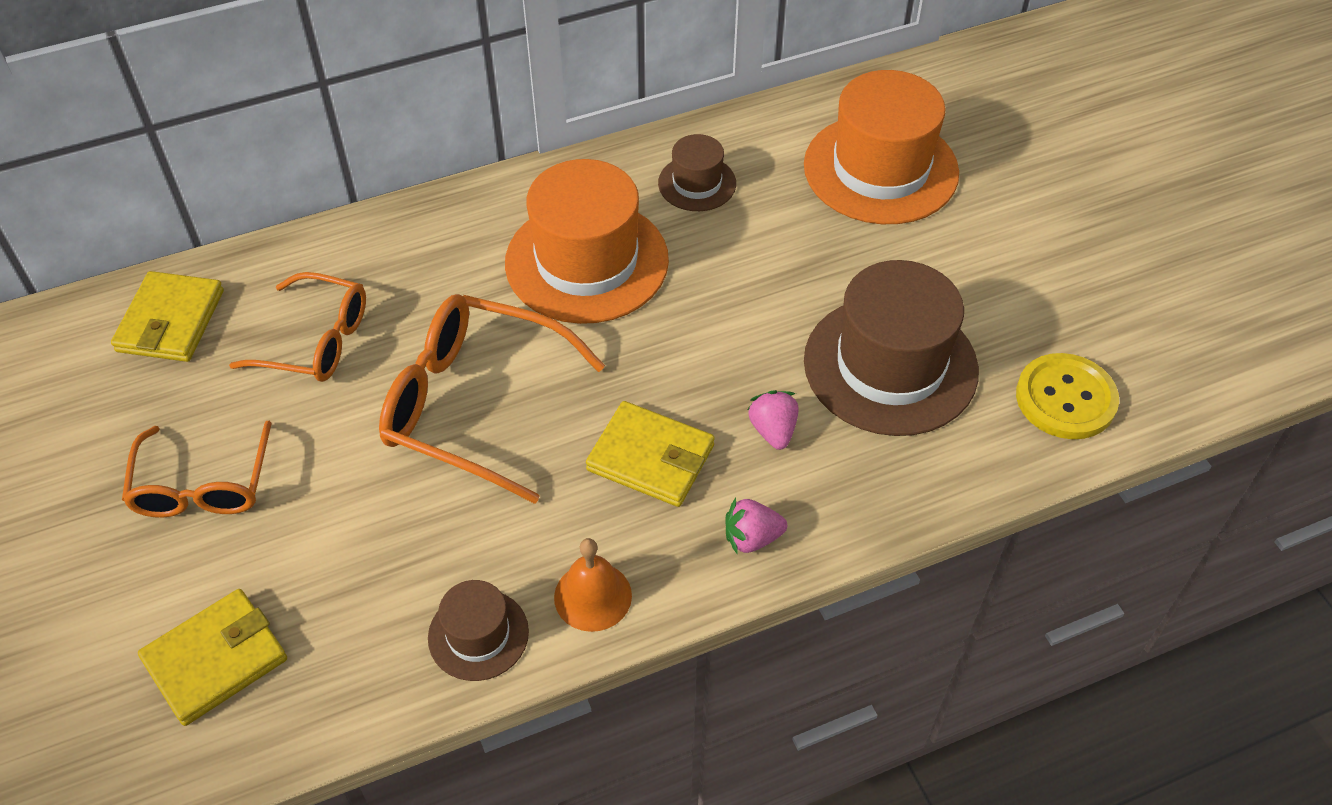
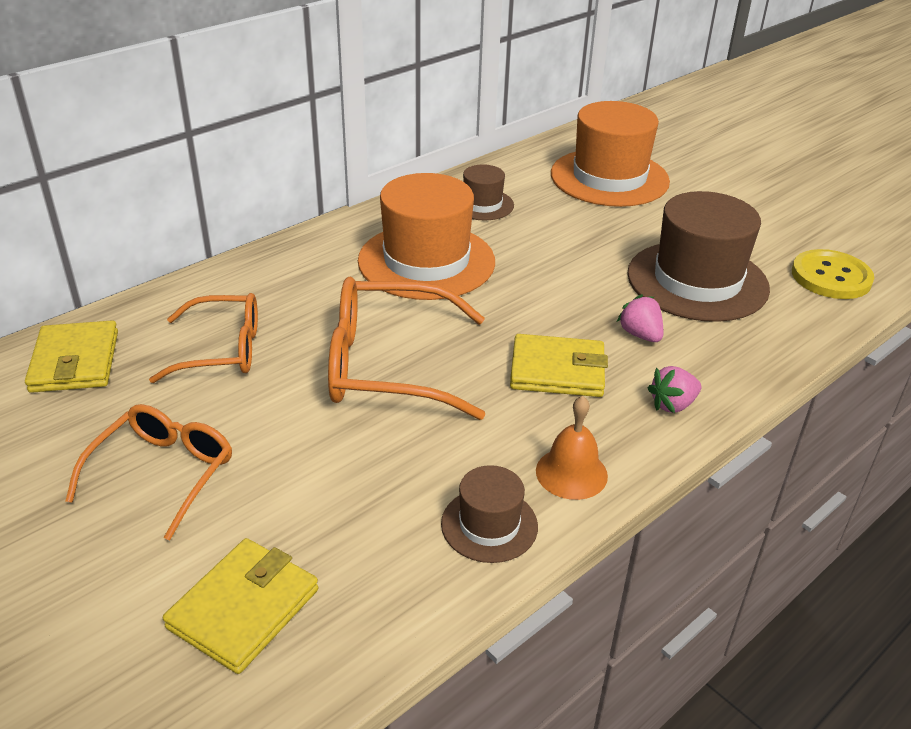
camera: 20 degrees left, 15 degrees down
orange glasses [122,421,272,518] -> orange glasses turned 135 degrees counterclockwise [66,404,232,541]

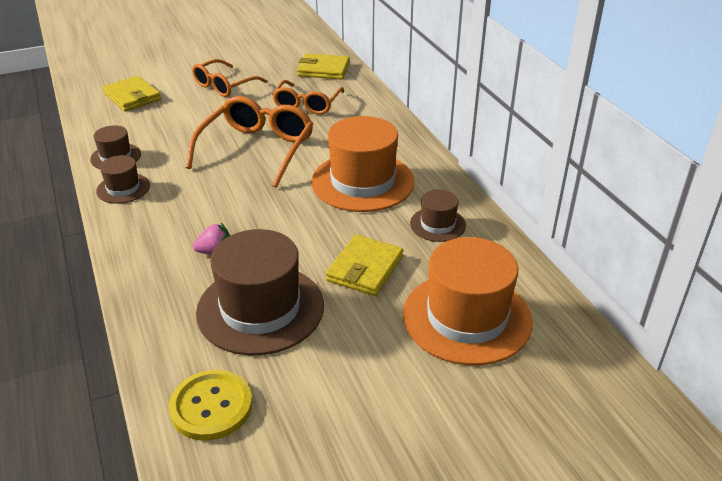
camera: 110 degrees right, 0 degrees up
orange glasses [66,404,232,541] -> orange glasses turned 90 degrees clockwise [192,59,267,97]
yellow wallet [510,334,608,397] -> yellow wallet moved to [326,235,403,296]
orange bell [536,396,608,500] -> brown hat [96,155,150,204]
pink strawberry [648,366,701,413] -> none

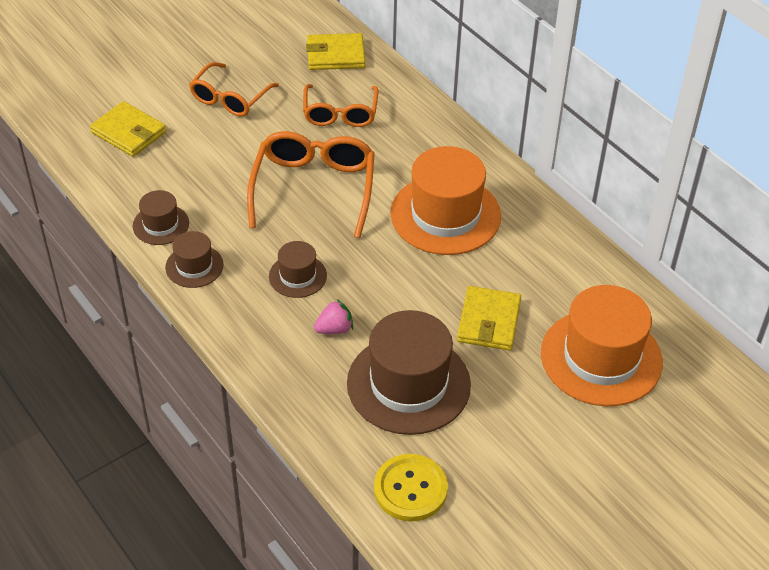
camera: 15 degrees left, 10 degrees up
brown hat [410,189,466,242] -> brown hat moved to [269,241,327,298]

